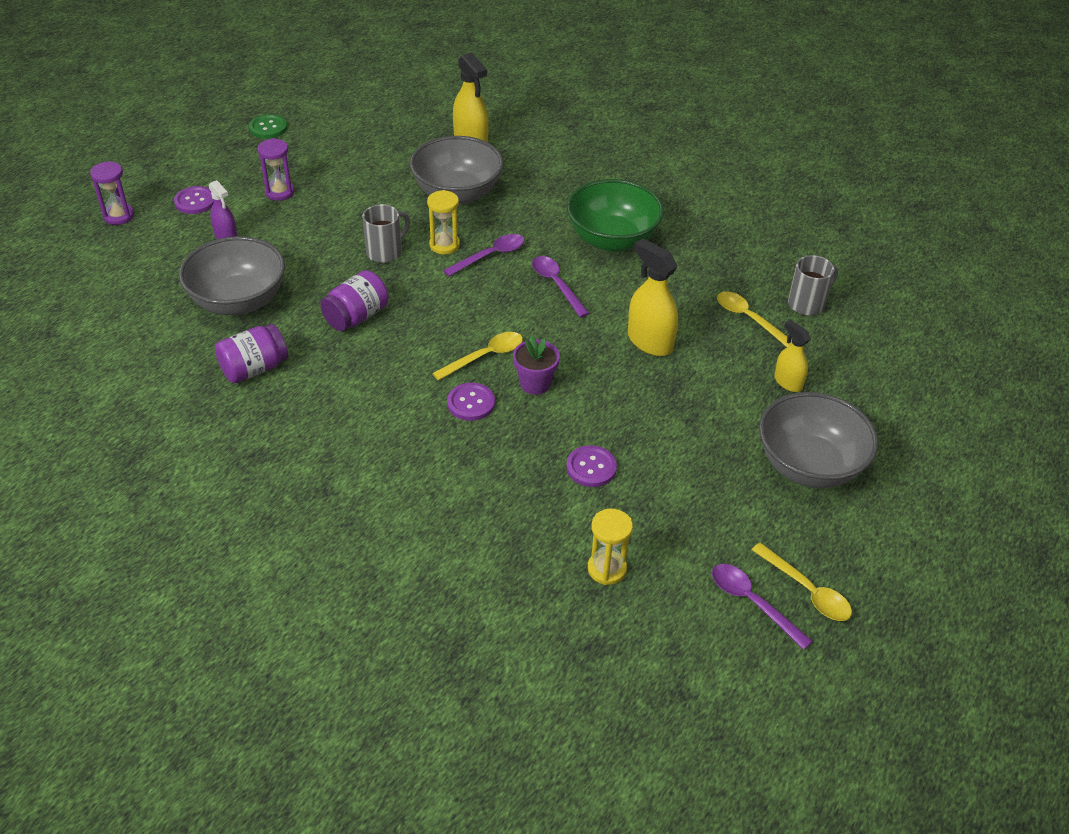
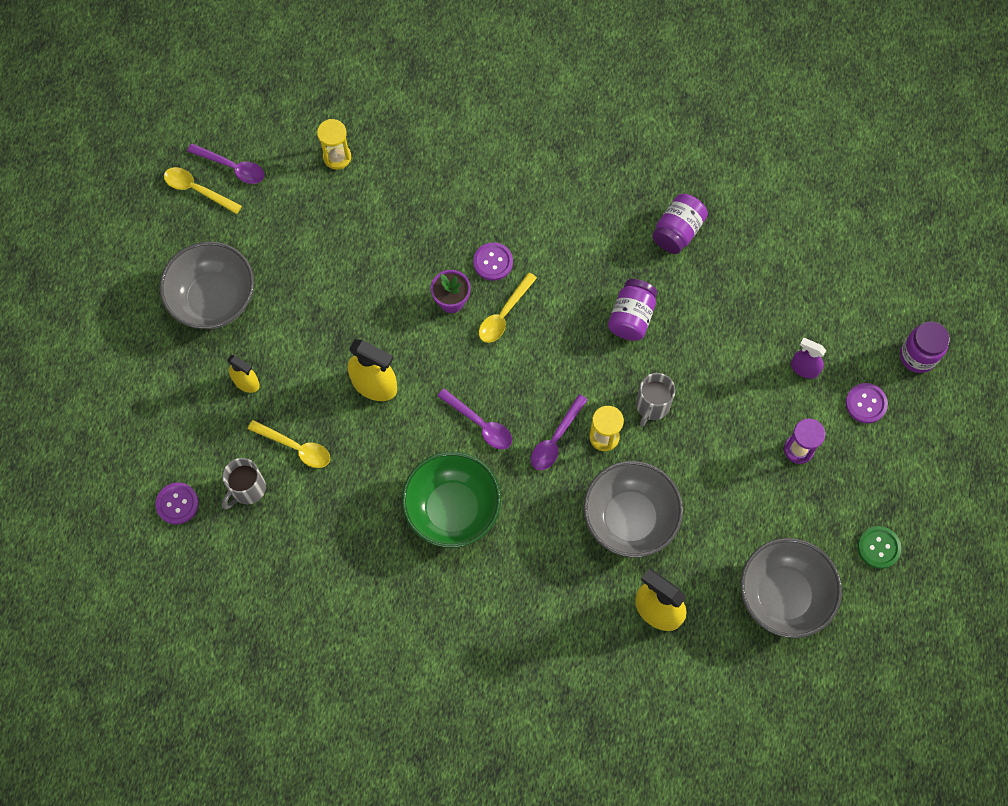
camera: 160 degrees right, 25 degrees up
purple hourglass [90,161,134,225] -> purple jar [900,322,950,373]
grey bowl [179,236,285,315] -> grey bowl moved to [740,538,842,638]
purple button [566,445,617,487] -> purple button moved to [155,482,199,524]

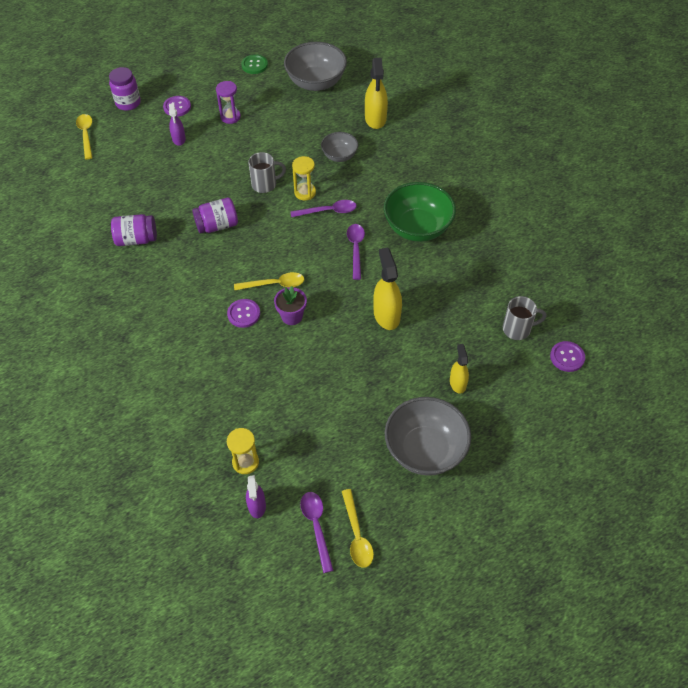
camera: 130 degrees left, 15 degrees down
yellow spoon [248,420,330,468] -> yellow spoon moved to [76,114,92,159]
grey bowl [583,461,683,558] -> grey bowl [321,132,358,162], size x0.56
none -> purple spray bottle [246,475,266,518]

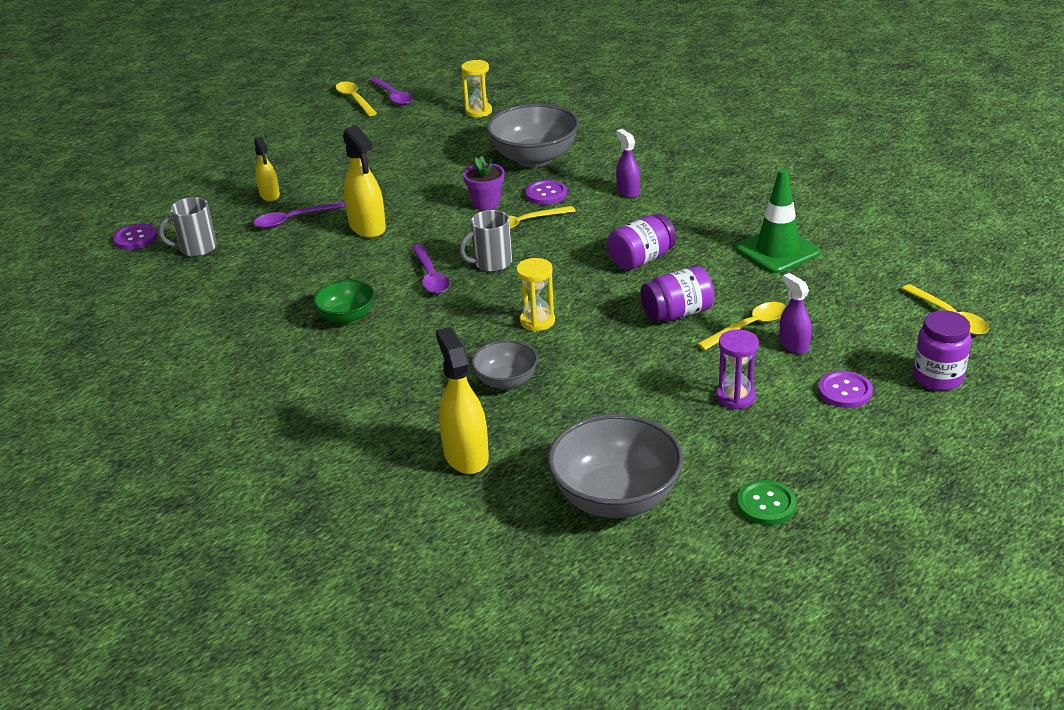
camera: 165 degrees right, 20 degrees down
purple jar [111,214,157,246] -> purple jar moved to [640,266,714,322]
purple spray bottle [246,475,266,518] -> purple spray bottle moved to [616,129,640,198]
grey mug [248,152,286,193] -> grey mug moved to [459,210,512,272]
purple spoon [291,200,357,217] -> purple spoon moved to [253,202,345,228]
green bowl [384,182,456,242] -> green bowl [313,279,375,324], size x0.56
grey bowl [385,397,471,476] -> grey bowl moved to [486,103,579,167]
none -> yellow spoon [697,302,787,350]
none -> green traffic cone [736,169,821,274]

